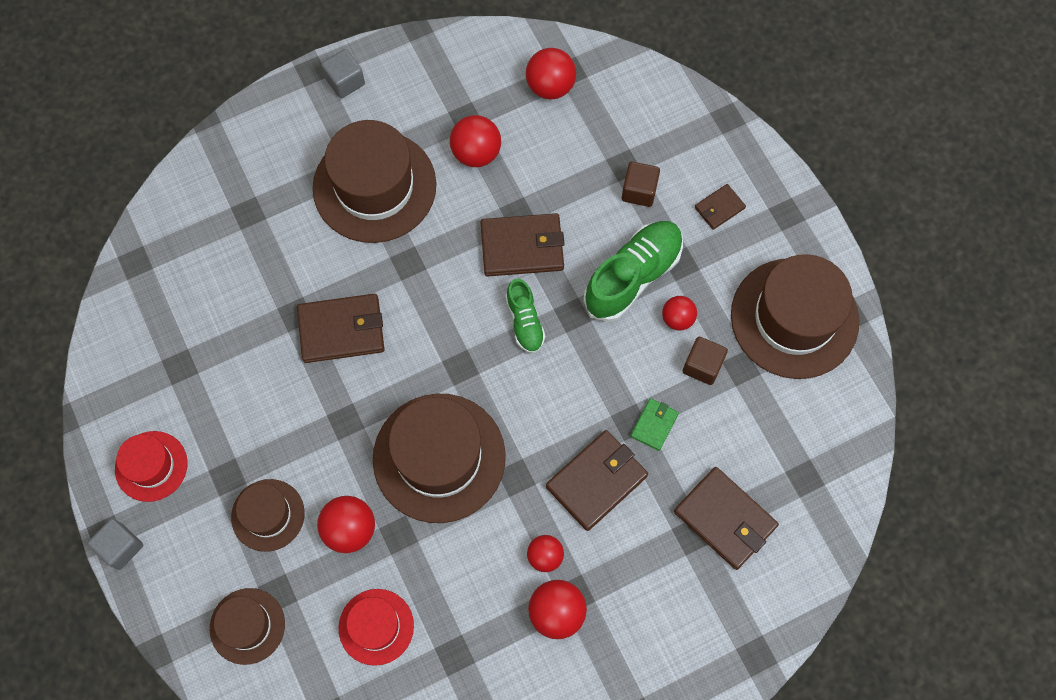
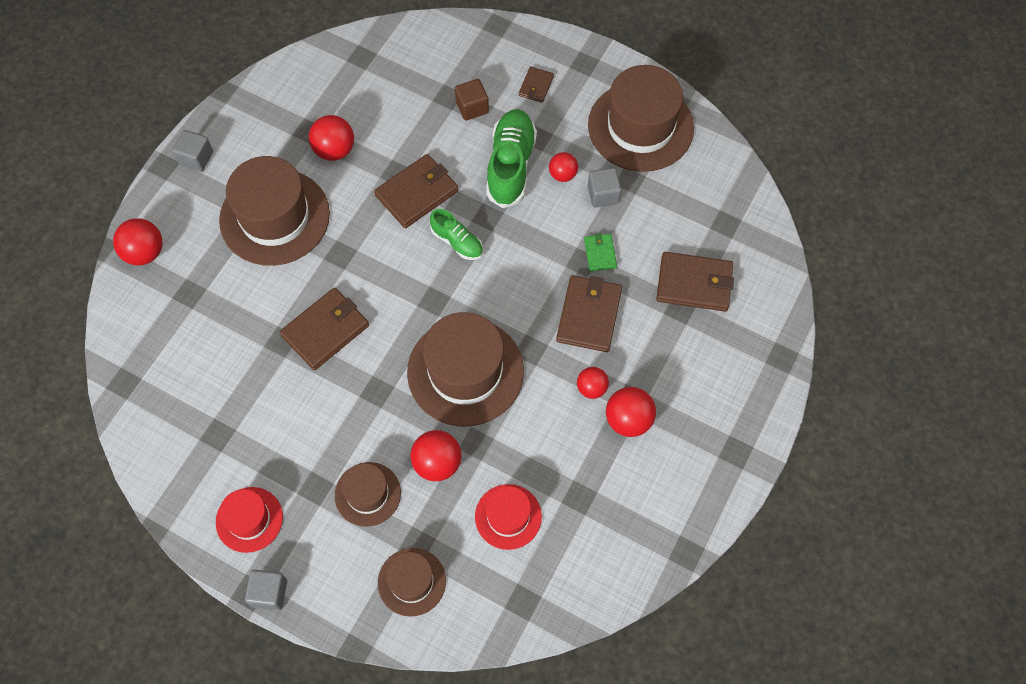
camera: 35 degrees left, 5 degrees down
red ball [526,48,576,100] -> red ball moved to [113,218,162,265]
brown cube [683,337,728,385] -> grey cube [588,168,621,207]

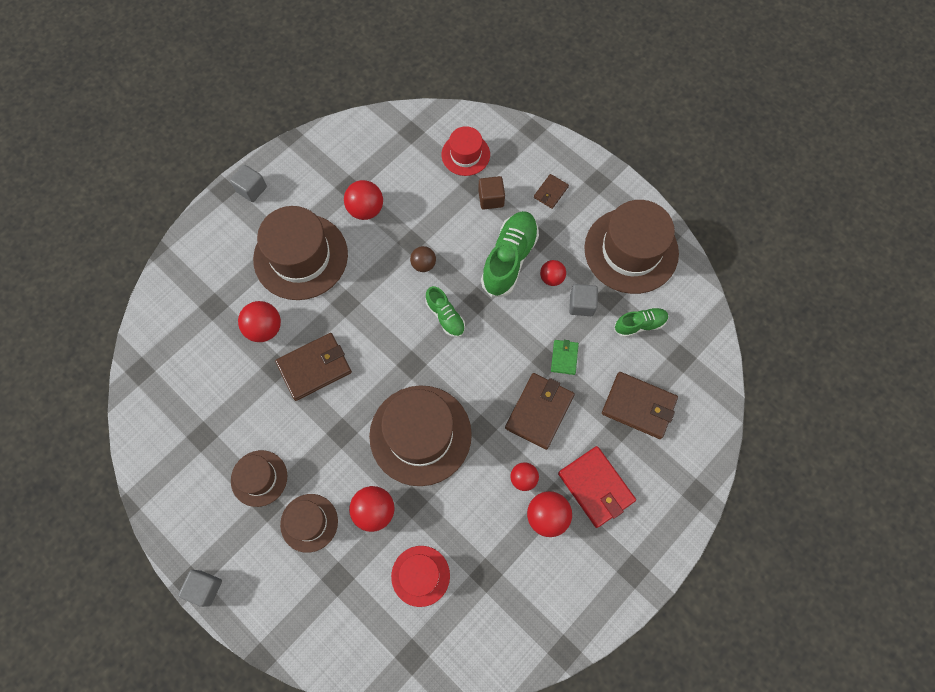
camera: 15 degrees right, 5 degrees up
red ball [113,218,162,265] -> red ball moved to [238,301,281,342]
red hat [216,487,283,553] -> red hat moved to [442,126,490,176]
brown wallet [374,154,458,228] -> brown ball [410,246,436,272]
brown hat [378,548,446,617] -> brown hat moved to [231,450,287,507]
none -> red wallet [558,446,636,528]
none -> green shoe [614,307,669,337]

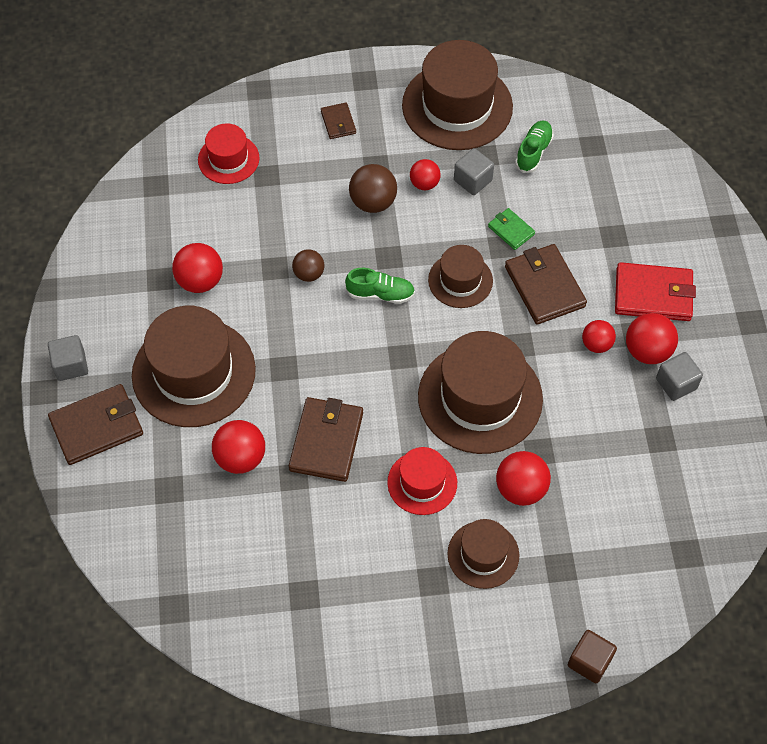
camera: 50 degrees left, 10 degrees down
grey cube [178,570,222,607] -> grey cube moved to [656,352,703,401]
brown hat [231,450,287,507] -> brown hat moved to [428,245,493,308]
red hat [391,546,450,607] -> red hat moved to [387,447,457,515]
brown cube [478,176,505,209] -> brown cube moved to [568,630,617,683]
green shoe [481,211,539,297] -> brown ball [349,164,397,213]
brown wallet [602,372,678,439] -> brown wallet moved to [48,384,143,465]

